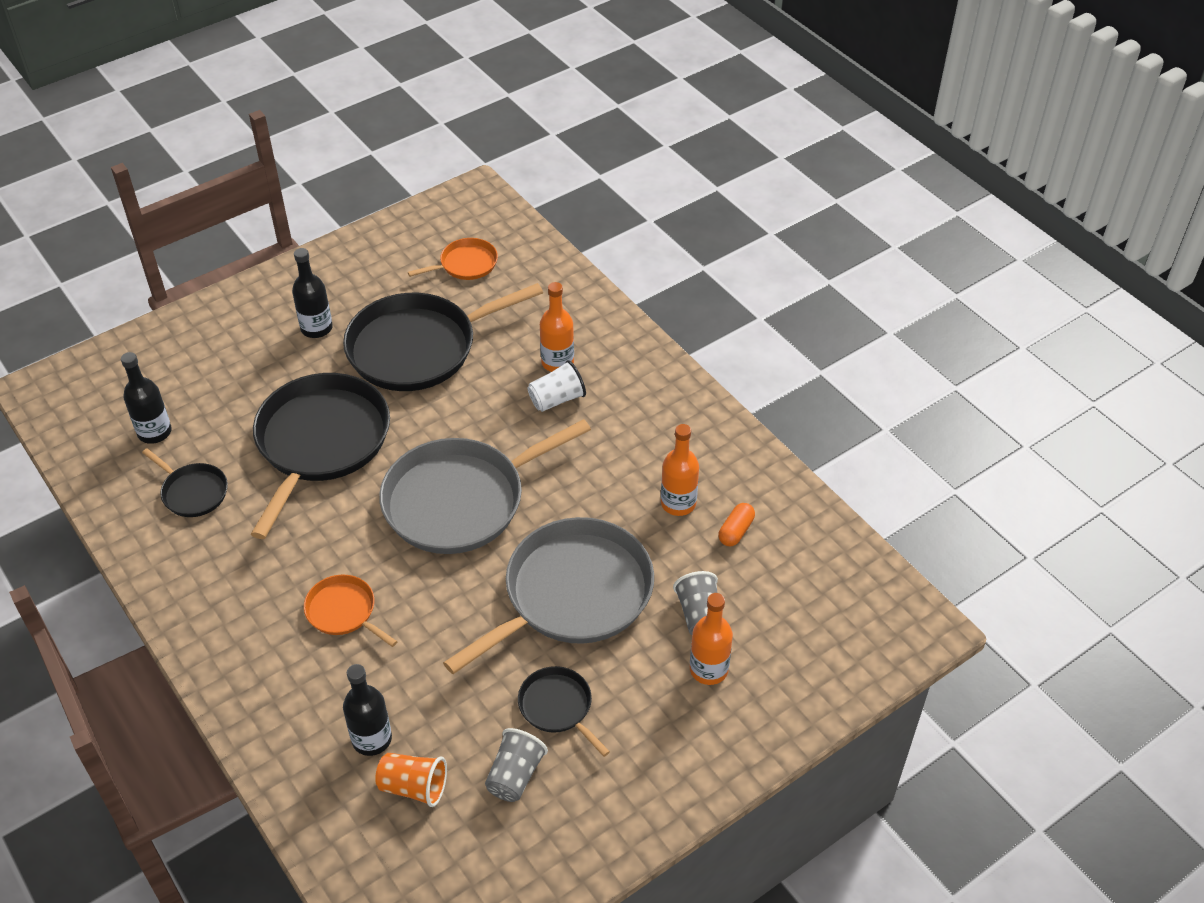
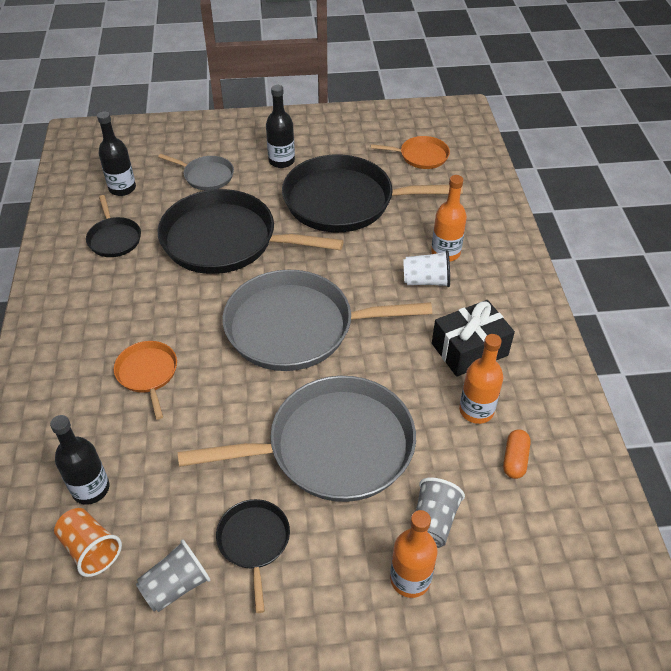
camera: 30 degrees right, 0 degrees up
black pan [251,373,390,539] -> black pan turned 120 degrees counterclockwise [158,189,344,274]
orange capsule [718,503,755,546] -> orange capsule turned 45 degrees counterclockwise [503,429,531,479]
none -> grey pan [158,154,234,190]
none -> black gift [432,300,515,377]

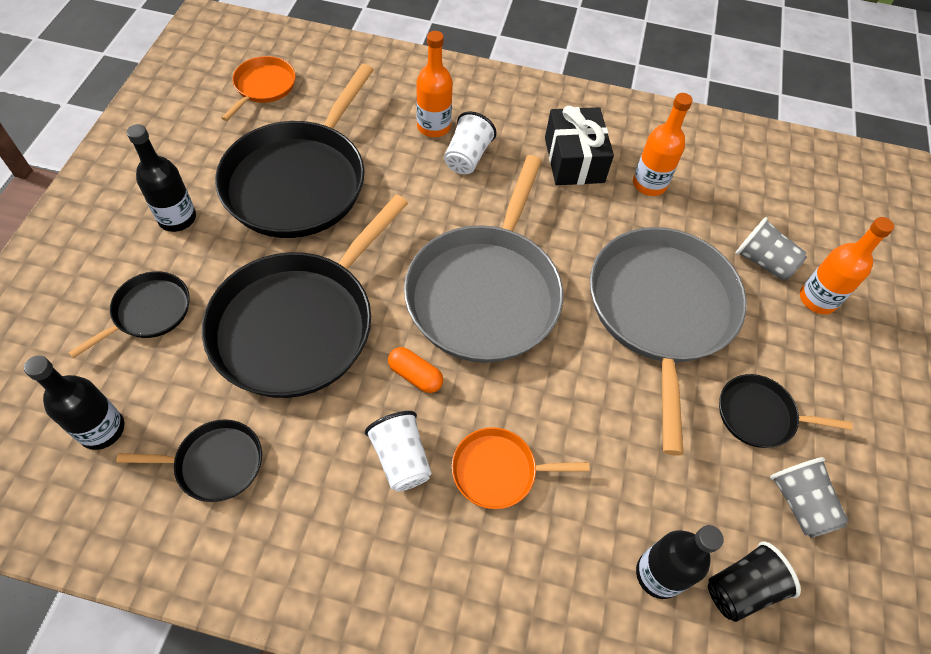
camera: 75 degrees left, 10 degrees up
orange cup [54,508,122,577] -> black cup [708,541,801,622]
grey pan [158,154,234,190] -> black pan [68,271,190,359]
orange capsule [503,429,531,479] -> orange capsule moved to [388,347,443,393]
none -> white cup [365,411,431,492]

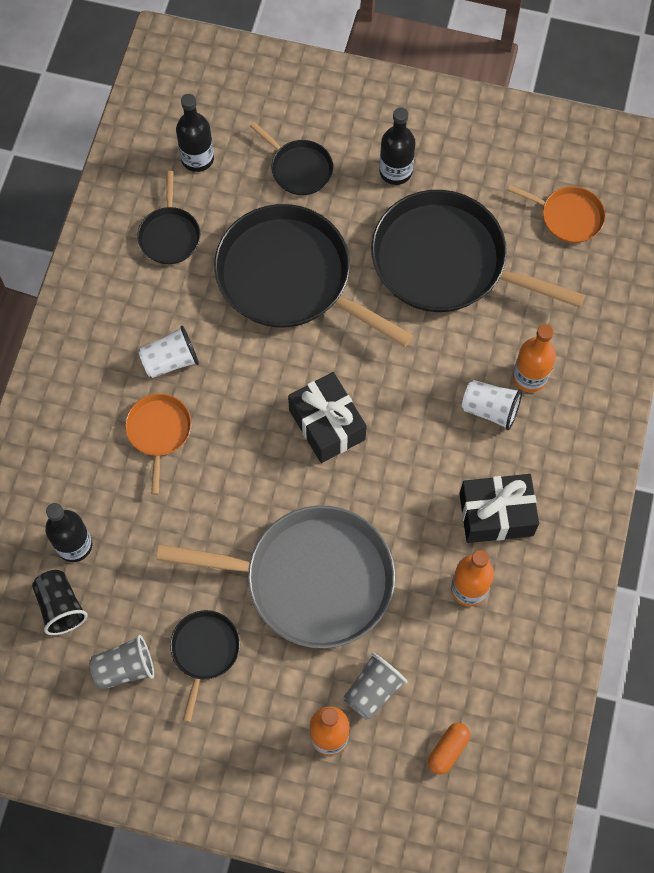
camera: 95 degrees right, 10 degrees up
orange capsule [388,347,443,393] -> orange capsule moved to [428,723,470,774]
grey pan [404,155,563,363] -> black gift [288,372,367,463]

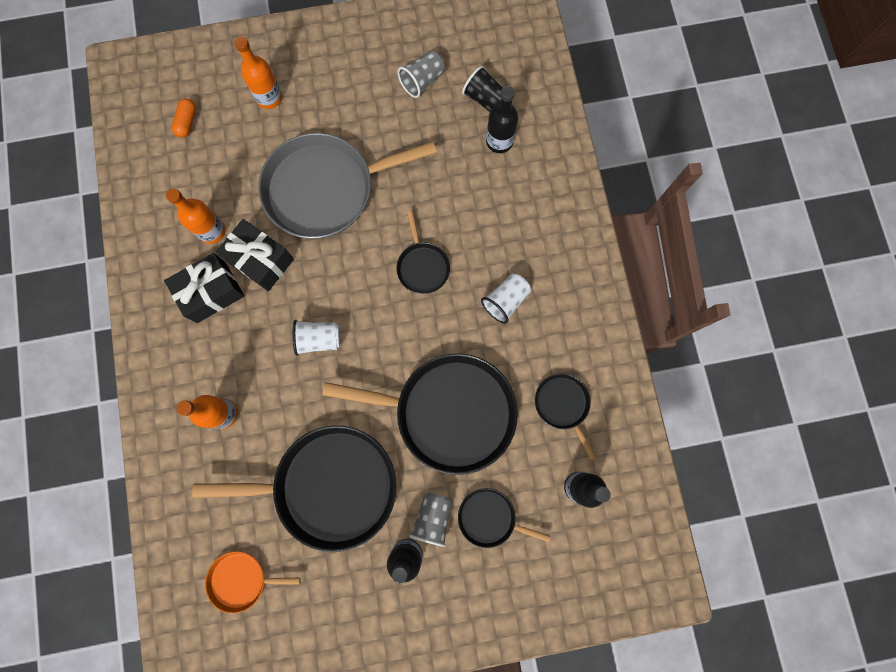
camera: 155 degrees right, 10 degrees up
orange pan [125,394,192,495] -> none
black pan [170,610,240,722] -> black pan moved to [397,211,450,294]
black gift [288,372,367,463] -> black gift moved to [216,219,294,291]
grey cup [343,653,407,720] -> grey cup moved to [409,492,452,547]
white cup [462,380,522,430] -> white cup moved to [292,320,340,356]

